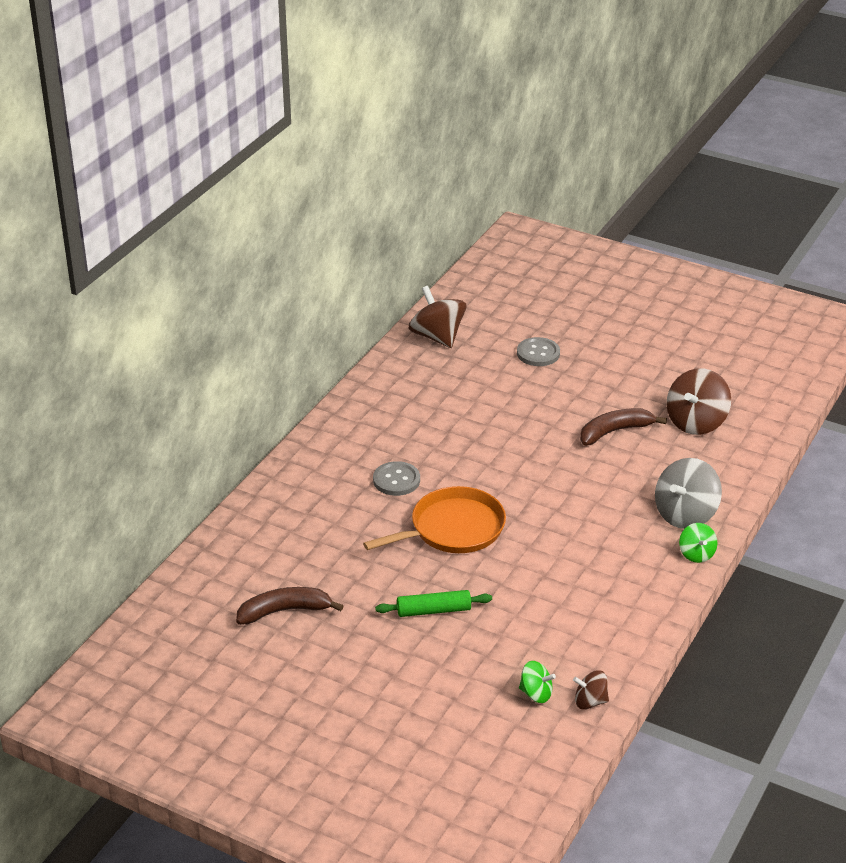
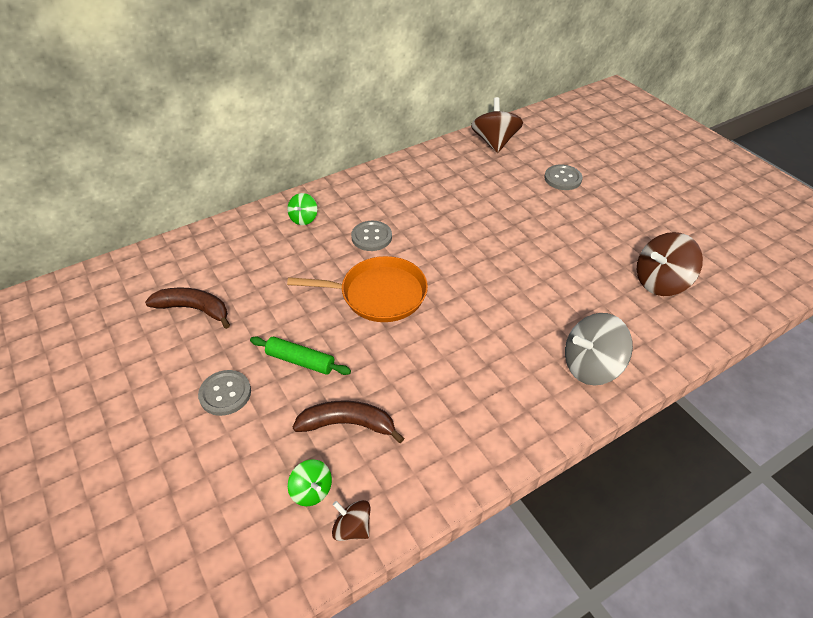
camera: 30 degrees right, 10 degrees up
brown banana [580,408,667,446] -> brown banana moved to [293,400,404,443]
green spinning top [679,523,717,563] -> green spinning top moved to [287,193,317,225]
none -> grey button [198,370,251,416]

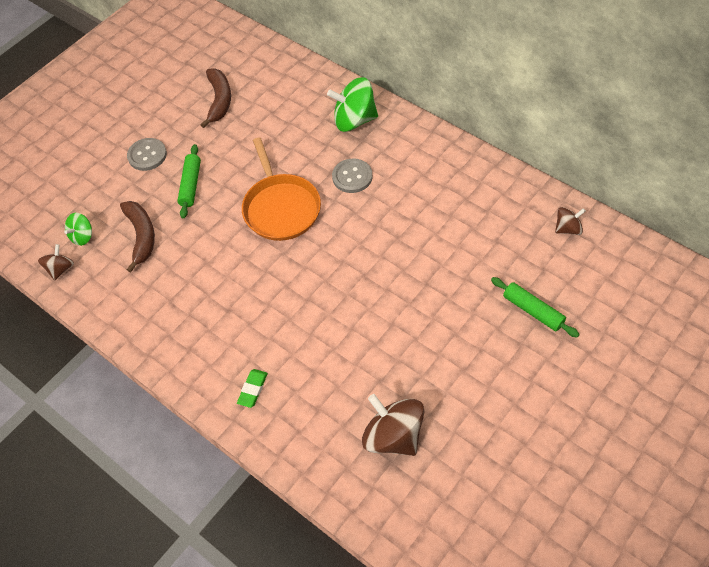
camera: 75 degrees right, 10 degrees up
green spinning top [287,193,317,225] -> green spinning top [327,77,378,132], size x1.84
brown spinning top [471,97,523,153] -> brown spinning top [555,207,586,235], size x0.54
grey button [545,165,583,190] -> green rolling pin [491,277,580,338]
grey spinning top [565,313,633,386] -> green eraser [237,369,268,408]

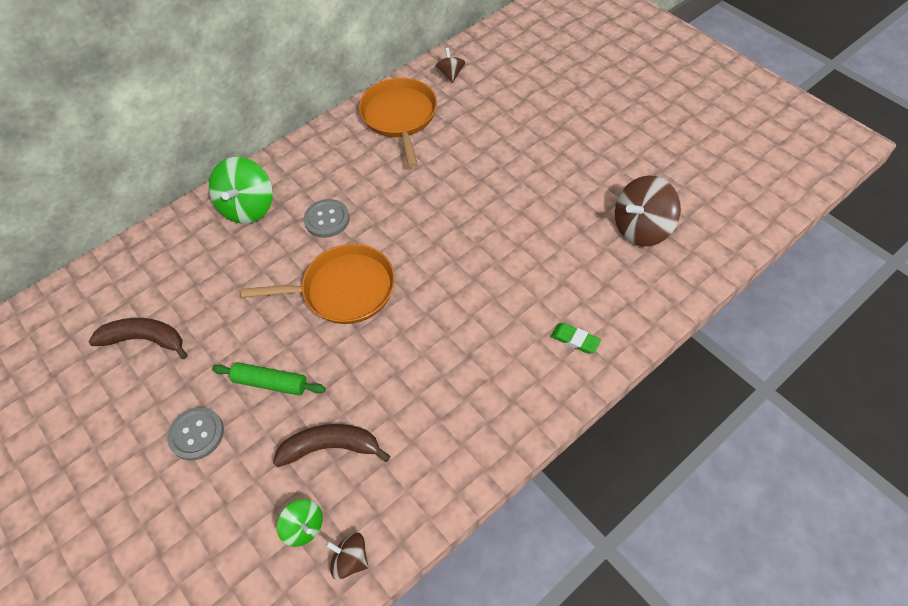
camera: 80 degrees left, 0 degrees up
green rolling pin [491,277,580,338] -> none
none -> orange pan [359,78,437,167]

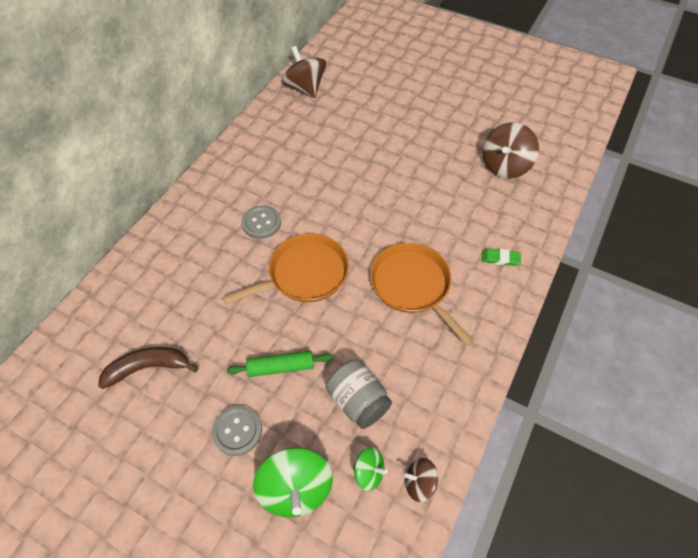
camera: 25 degrees left, 0 degrees up
green spinning top [209,157,273,224] -> green spinning top moved to [253,447,333,517]
brown banana [273,424,390,467] -> grey jar [326,359,392,429]
orange pan [359,78,437,167] -> orange pan moved to [370,243,474,346]
brown spinning top [434,48,465,83] -> brown spinning top [282,46,326,98], size x1.84

